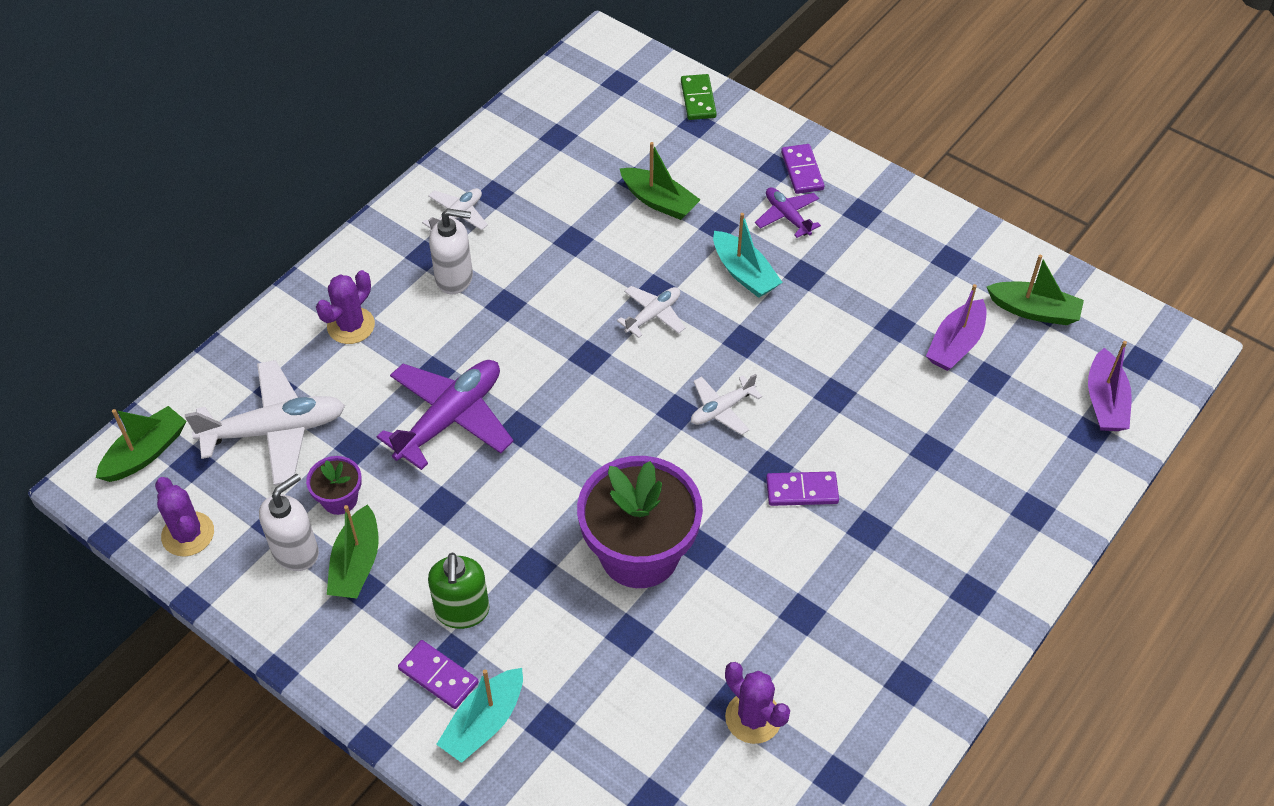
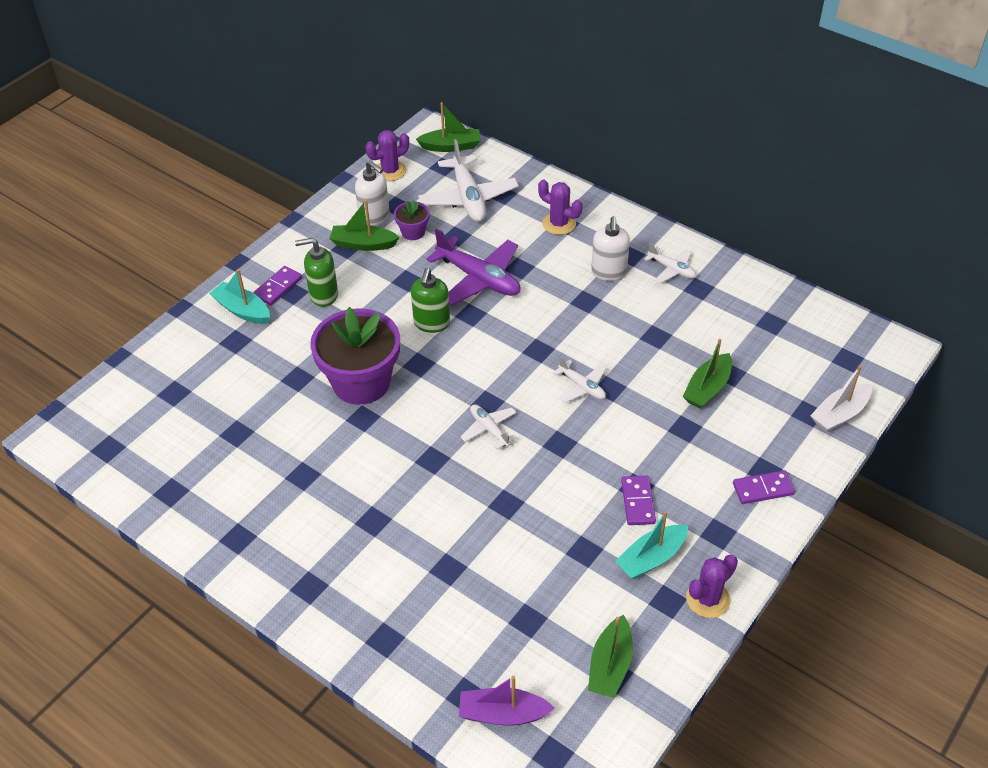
camera: 90 degrees right, 5 degrees down
green boat [96,406,187,482] -> green boat turned 45 degrees counterclockwise [416,102,481,152]
green domino [681,74,717,120] -> white boat [810,365,872,432]
turquoise boat [713,213,783,298] -> turquoise boat moved to [615,511,688,579]
purple cactus [725,662,790,744] -> purple cactus moved to [686,554,738,618]
purple plane [755,187,821,238] -> none
purple domino [766,472,839,506] -> purple domino moved to [621,475,656,525]
purple boat [926,284,987,371] -> none
none -> green soap dispenser [411,268,450,333]

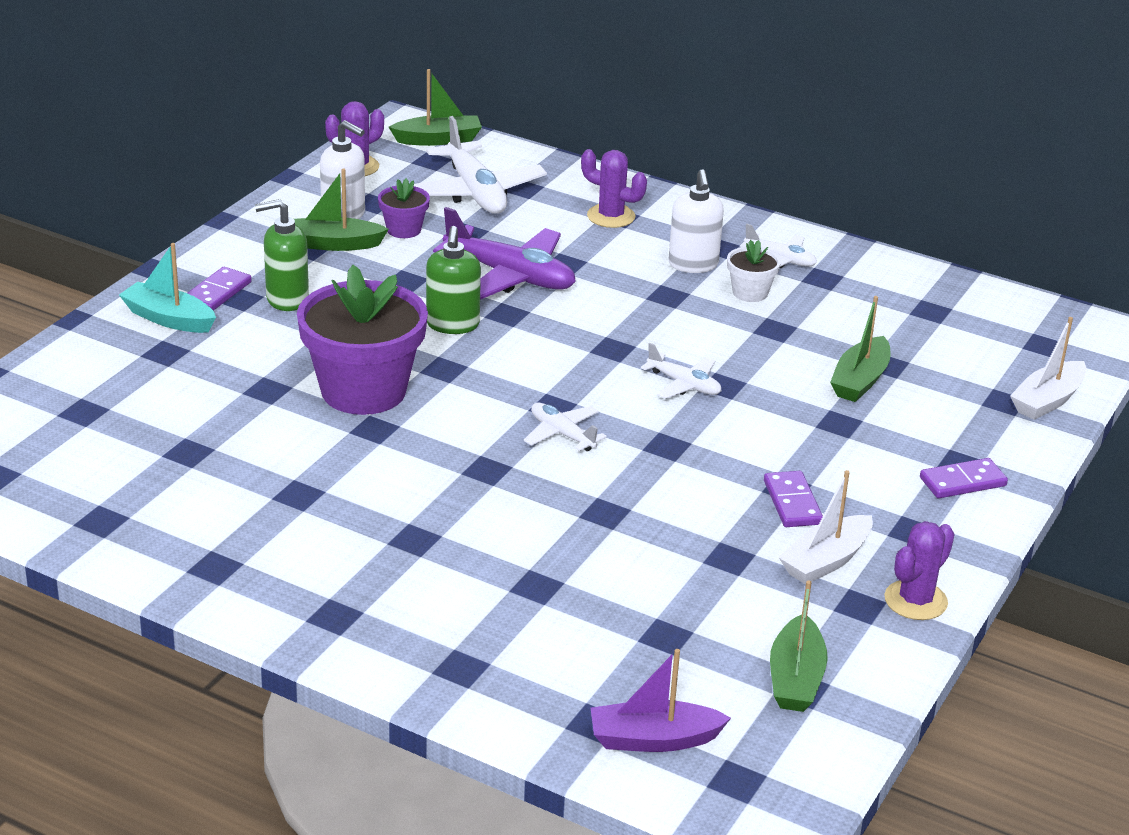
camera: 10 degrees left, 15 degrees down
turquoise boat [615,511,688,579] -> white boat [778,470,873,584]
none -> white flower pot [727,240,781,302]

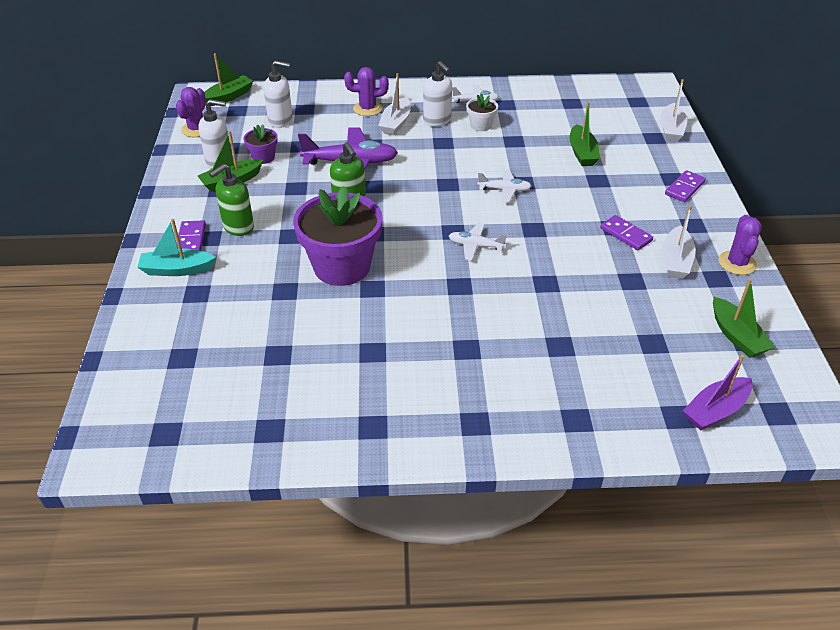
camera: 30 degrees left, 10 degrees up
white plane [414,116,547,214] -> white soap dispenser [263,60,293,128]
none -> white boat [378,73,411,135]

